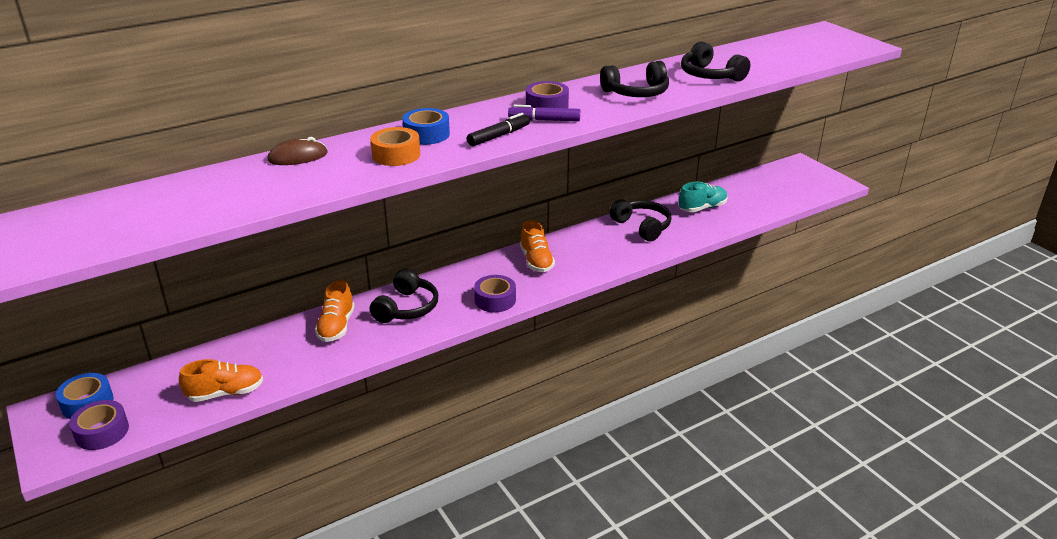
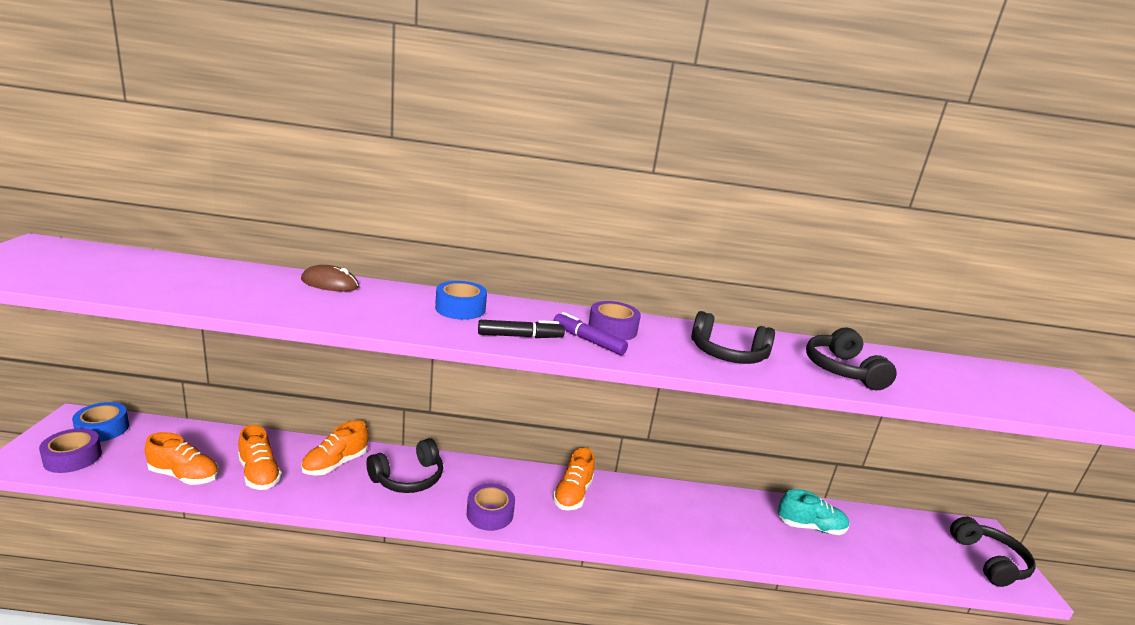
camera: 30 degrees right, 10 degrees down
orange tape [370,127,420,166] -> none
black headphones [610,199,672,241] -> black headphones moved to [950,517,1035,587]
none -> orange shoe [238,425,282,490]

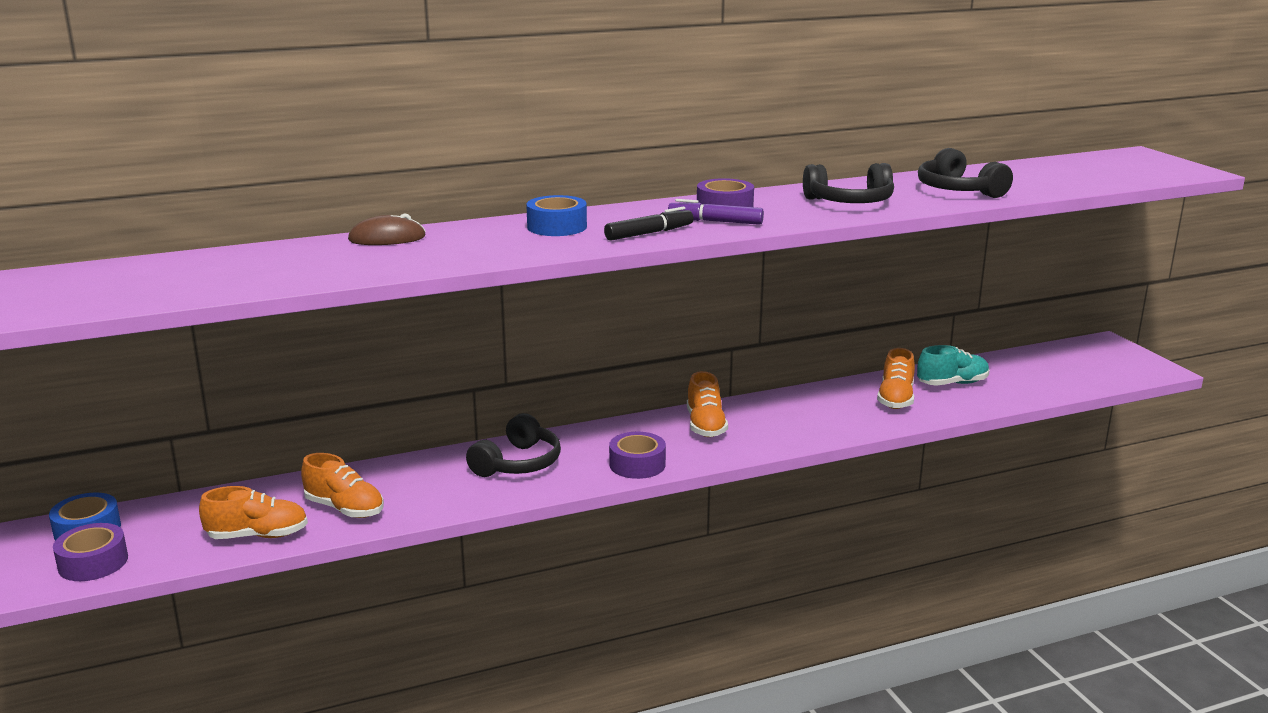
camera: 20 degrees left, 0 degrees up
orange shoe [301,420,368,475] -> orange shoe moved to [877,348,915,409]
black headphones [950,517,1035,587] -> none

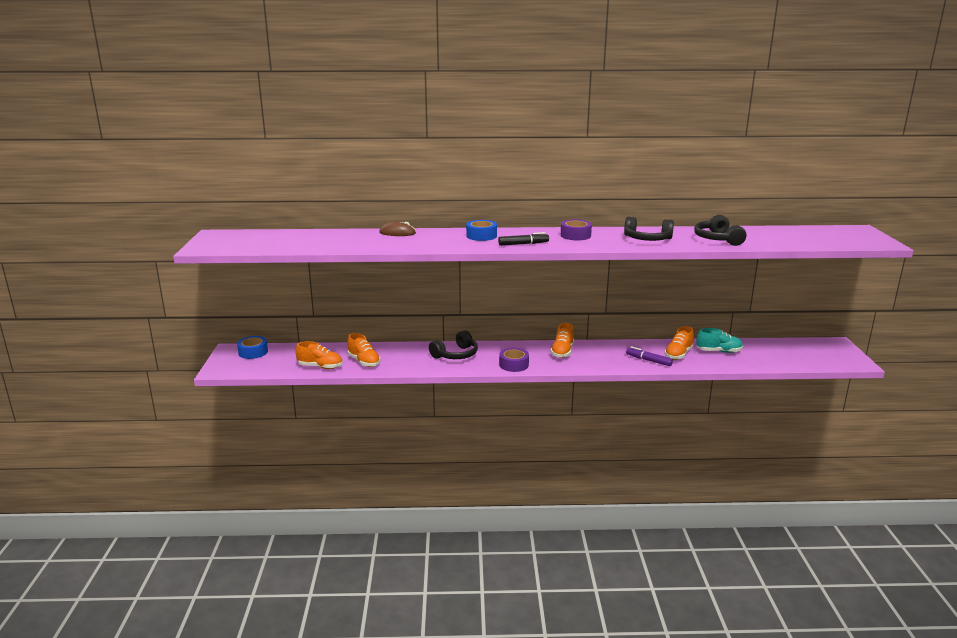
camera: 20 degrees right, 0 degrees up
purple tape [53,523,128,581] -> none
purple marker [668,199,764,225] -> purple marker moved to [626,346,673,366]

